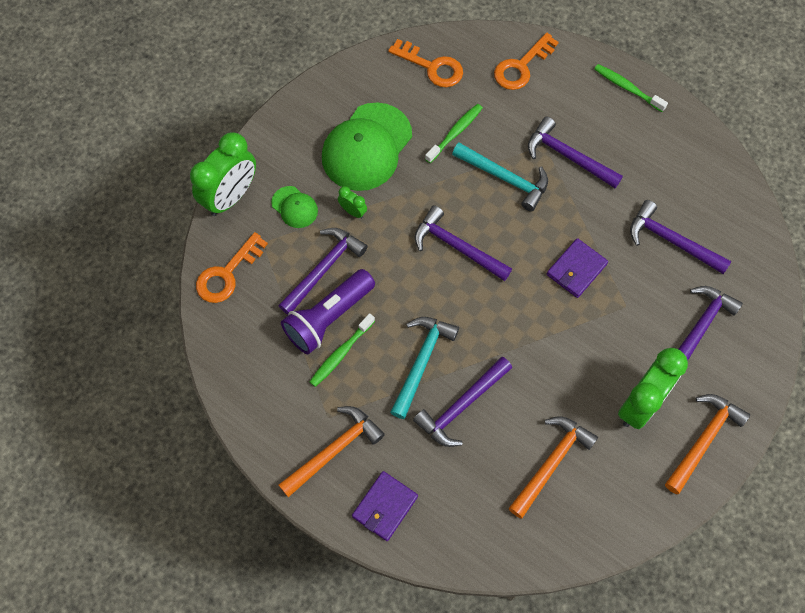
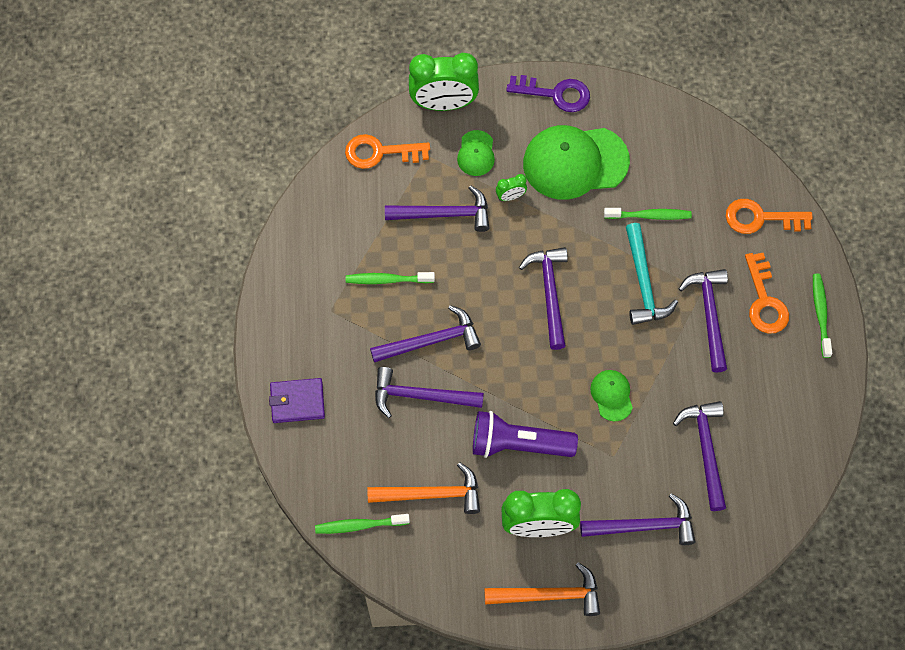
camera: 50 degrees right, 0 degrees up
orange hammer [279,406,385,497] -> none
purple flashlight [281,269,375,354] -> purple flashlight moved to [473,411,578,458]
green clock [338,186,367,219] -> green clock turned 75 degrees clockwise [496,174,527,201]
orange key [388,39,463,87] -> orange key moved to [745,253,789,334]
turquoise hammer [390,317,459,419] -> purple hammer [370,305,481,362]
purple wallet [547,238,608,298] -> green cap [590,370,633,421]
none -> green toothbrush [315,514,410,534]
none -> purple key [506,75,590,112]

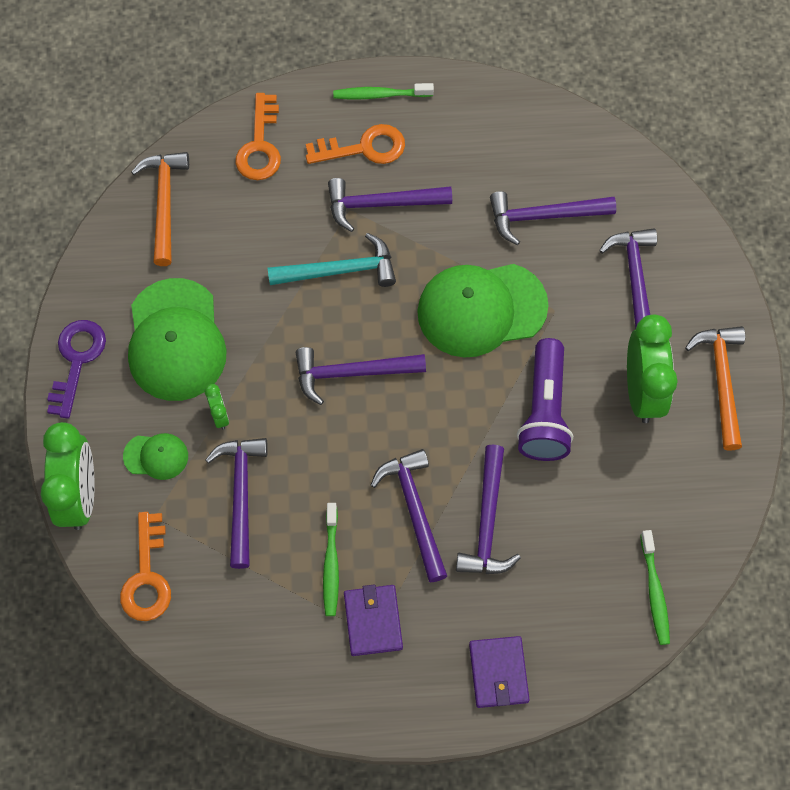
camera: 90 degrees left, 0 degrees up
orange hammer [367,462,480,514] -> orange hammer moved to [131,152,189,266]
green cap [590,370,633,421] -> green cap [417,264,549,358], size x2.10
green toothbrush [604,208,692,220] -> none
none -> purple wallet [344,584,403,656]

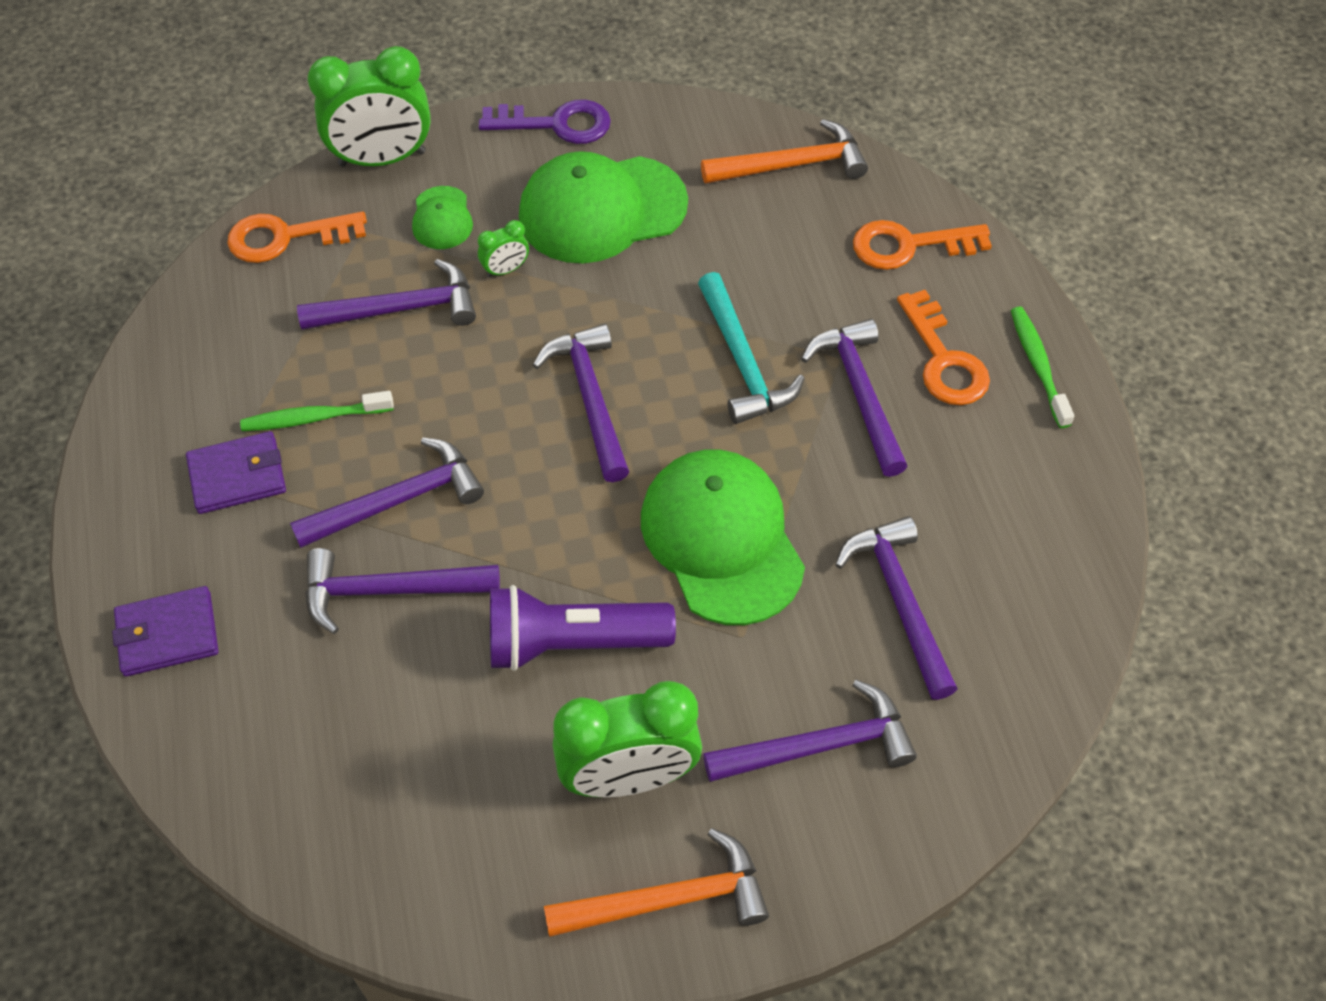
camera: 80 degrees right, 10 degrees down
green toothbrush [640,530,670,645] -> none

